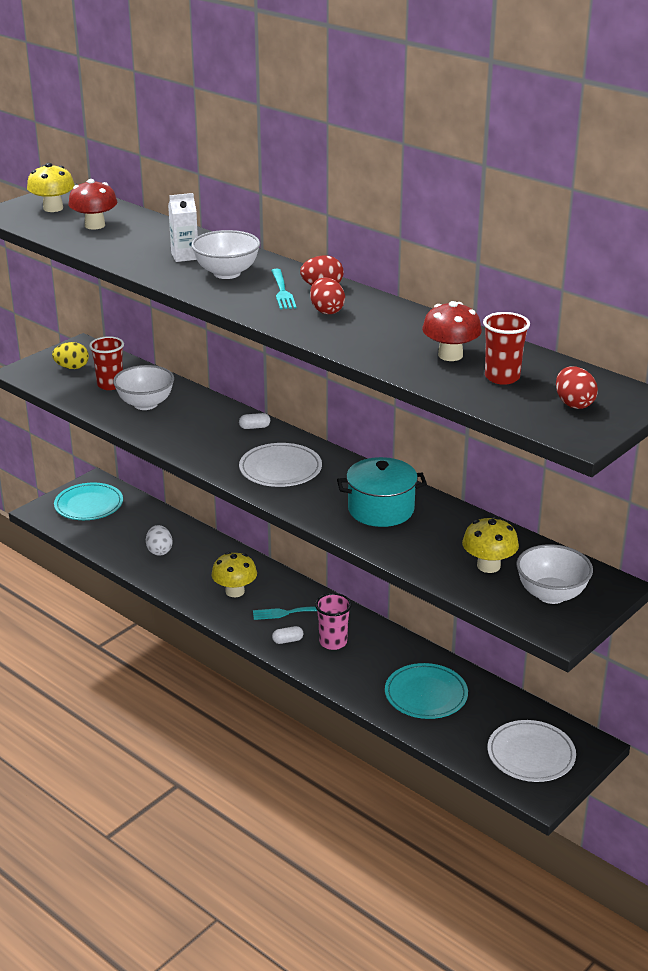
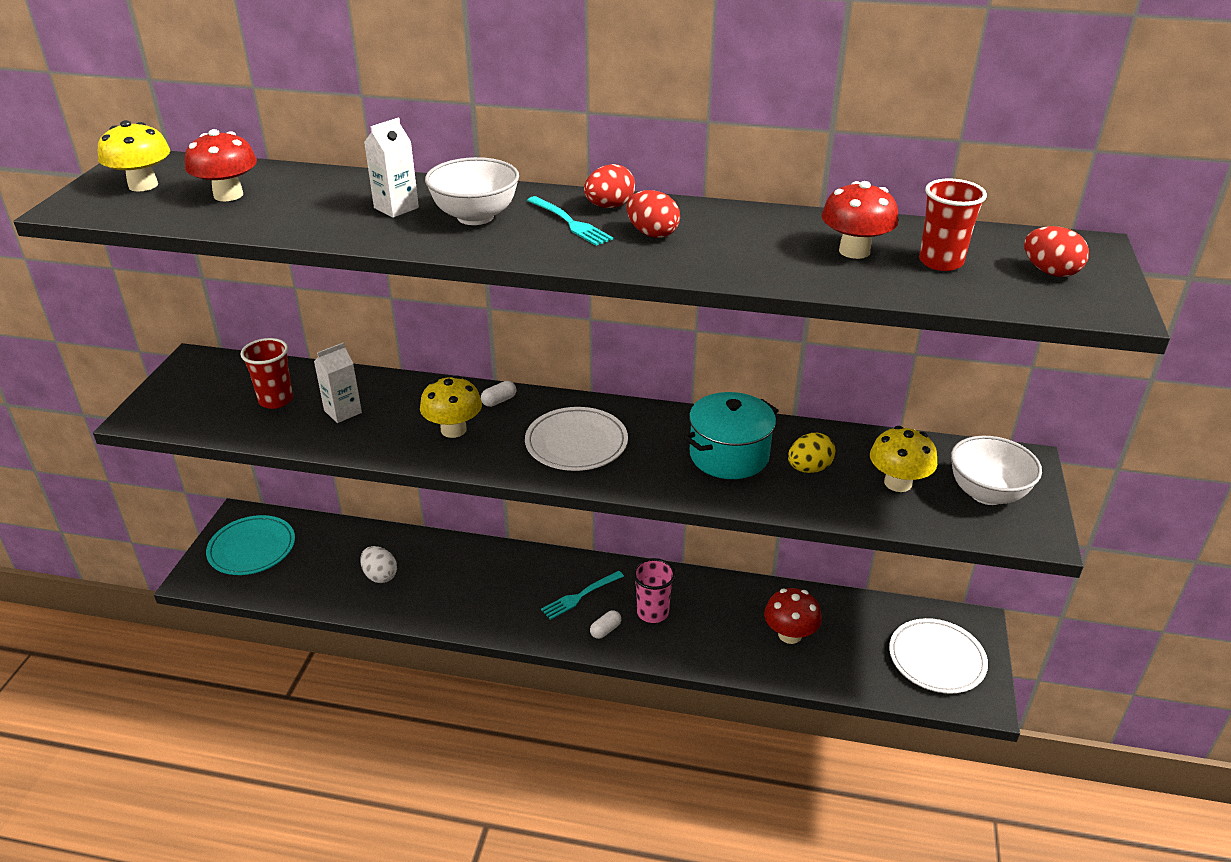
camera: 30 degrees left, 5 degrees up
yellow egg [52,342,89,369] -> yellow egg moved to [788,433,836,473]
white bowl [113,365,174,410] -> white carton [314,342,362,423]
yellow mushroom [211,552,257,597] -> yellow mushroom moved to [420,376,482,438]
turquoise plate [385,663,468,719] -> red mushroom [764,588,822,644]

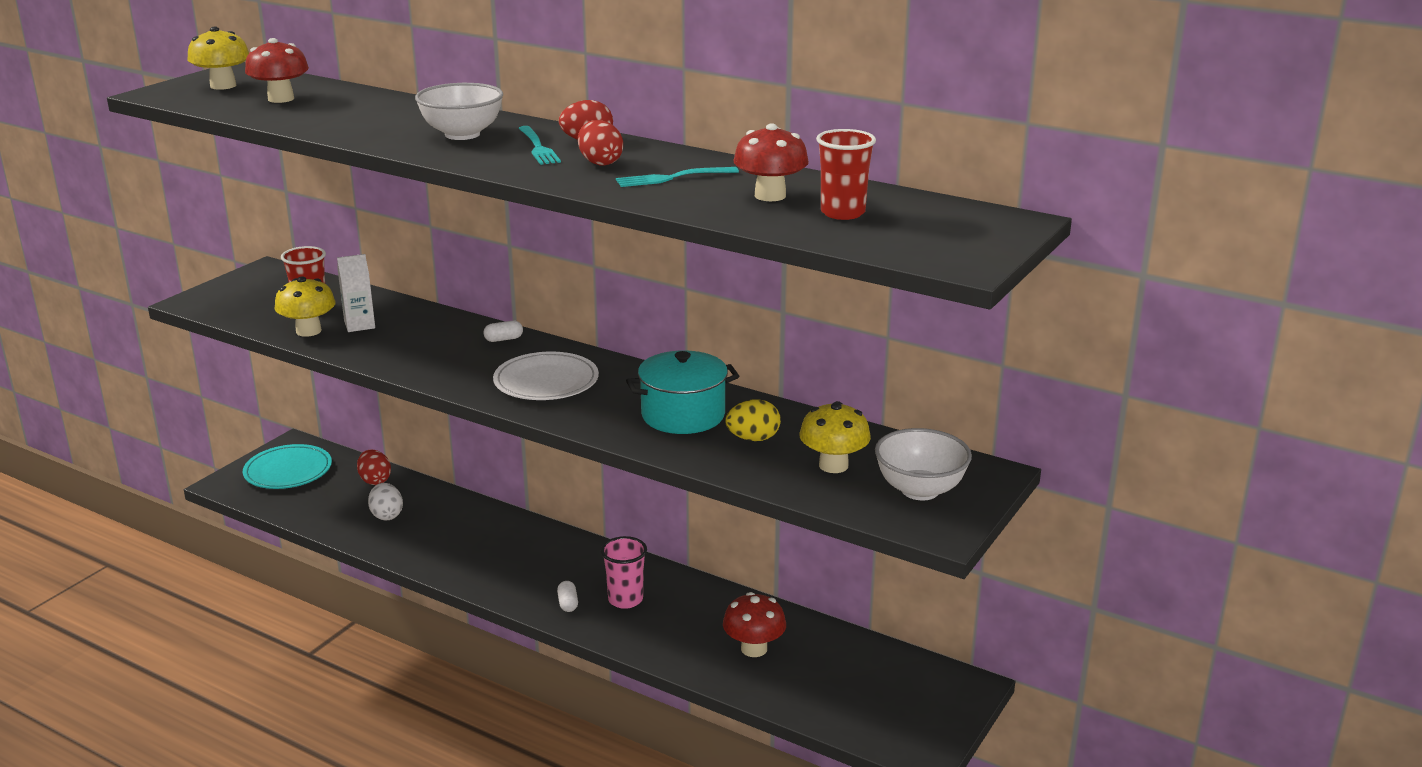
camera: 20 degrees right, 10 degrees down
white carton [364,118,419,218] -> none
yellow mushroom [420,376,482,438] -> yellow mushroom moved to [274,276,336,337]
turquoise fork [541,571,624,620] -> turquoise fork moved to [616,167,739,187]
white capsule [590,610,621,639] -> white capsule turned 75 degrees counterclockwise [557,581,578,612]
white plate [889,618,988,694] -> none
red egg [1024,226,1089,277] -> red egg moved to [357,450,391,485]

